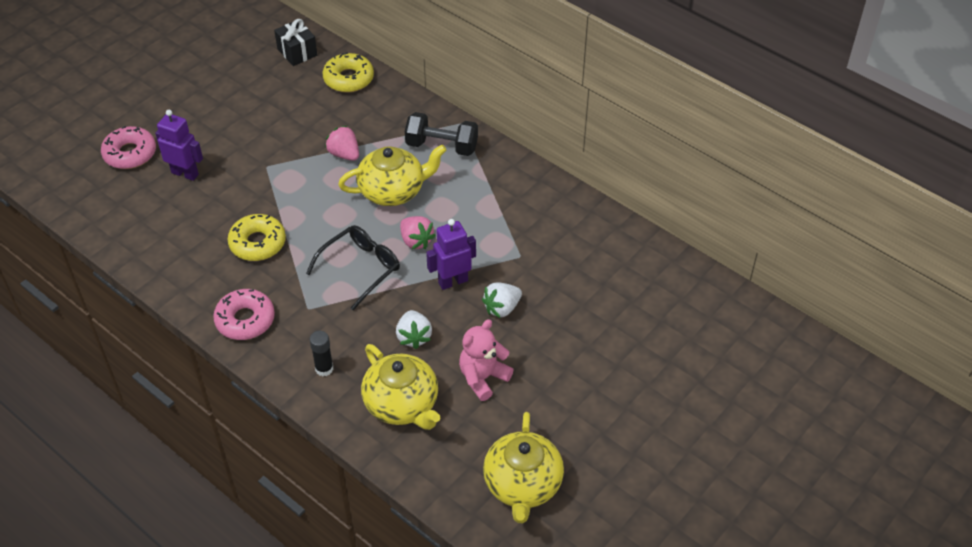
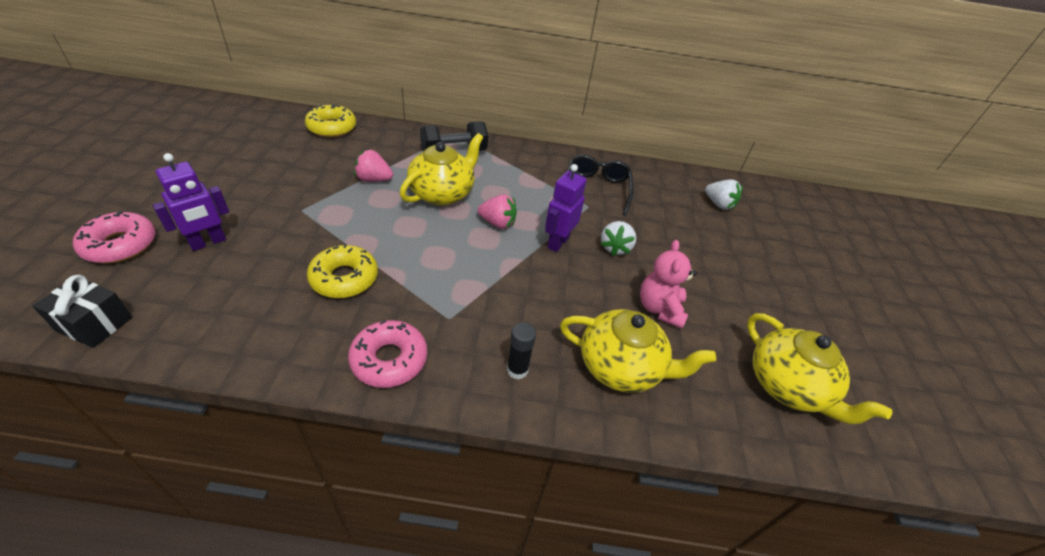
camera: 40 degrees left, 5 degrees down
purple robot [155,110,203,181] -> purple robot turned 150 degrees clockwise [153,153,229,251]
black gift [274,19,317,66] -> black gift moved to [32,274,132,348]
black glasses [306,225,400,311] -> black glasses moved to [567,155,634,216]
white strawberry [396,310,432,349] -> white strawberry moved to [705,179,743,210]

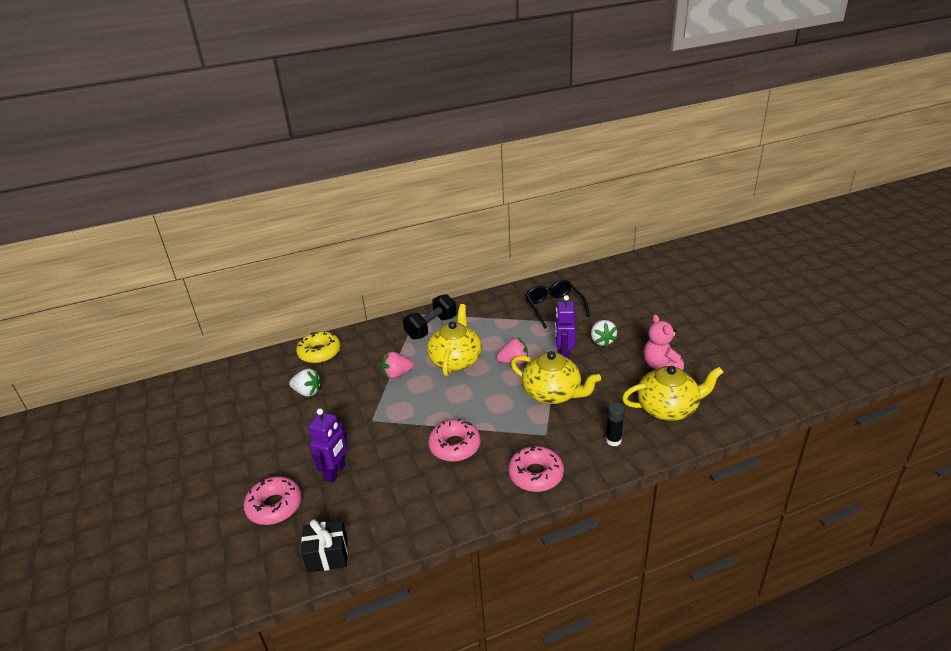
camera: 20 degrees left, 10 degrees down
yellow donut [307,244,378,298] -> pink donut [428,419,481,461]
white strawberry [705,179,743,210] -> white strawberry moved to [289,368,322,397]
yellow teapot [747,313,892,424] -> yellow teapot moved to [511,351,601,404]

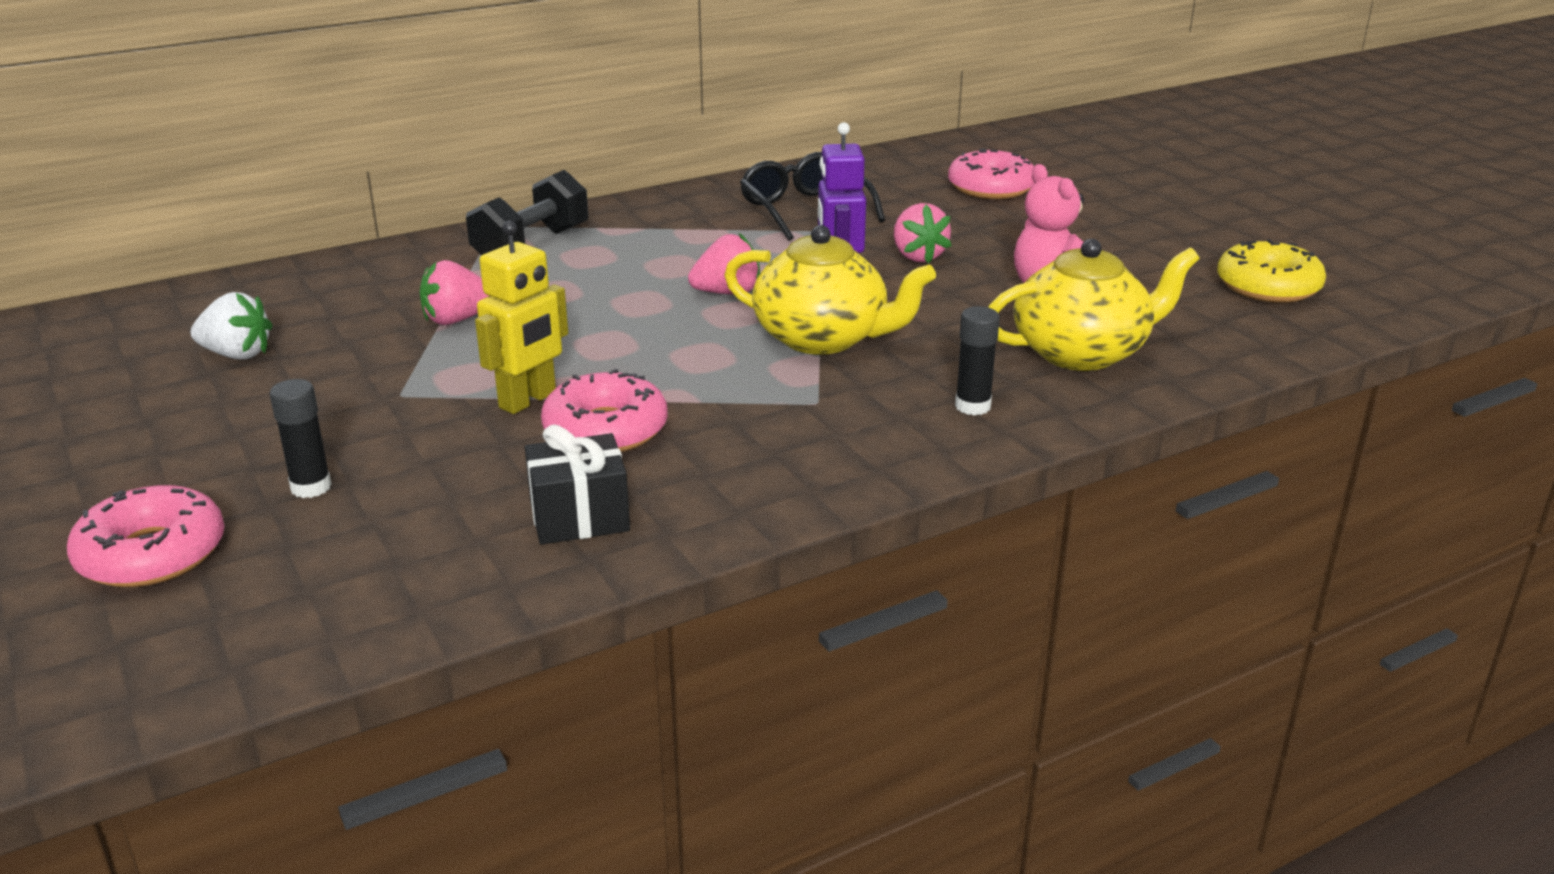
camera: 10 degrees left, 5 degrees down
yellow donut [296,331,341,363] -> yellow donut moved to [1217,239,1326,303]
black gift [301,519,348,573] -> black gift moved to [525,424,630,544]
purple robot [308,408,347,483] -> black glue stick [270,379,332,498]
yellow teapot [427,304,482,377] -> none
pink donut [508,446,564,492] -> pink donut moved to [948,148,1035,199]
white strawberry [591,320,617,347] -> pink strawberry [894,203,951,264]
none -> yellow robot [475,221,568,414]

